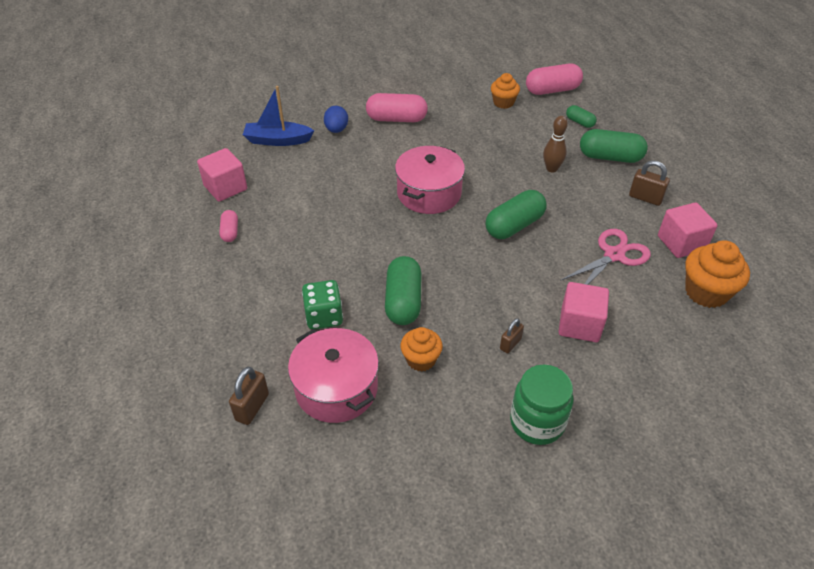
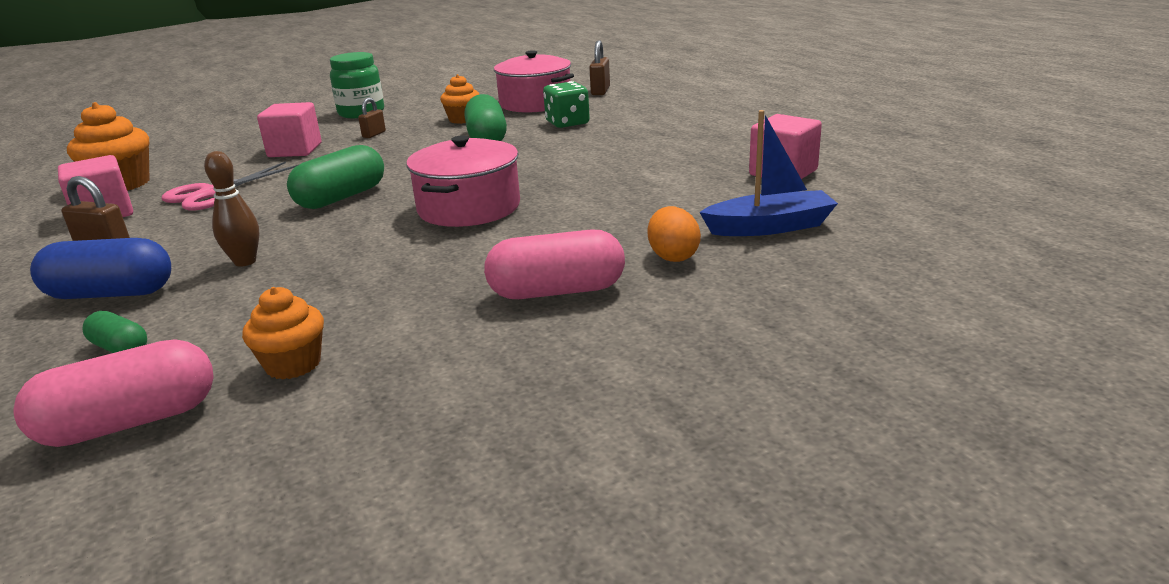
camera: 170 degrees right, 20 degrees down
pink capsule [219,210,238,242] -> none
blue egg [324,106,348,133] -> orange egg [648,206,701,262]
green capsule [580,129,648,163] -> blue capsule [30,238,171,299]

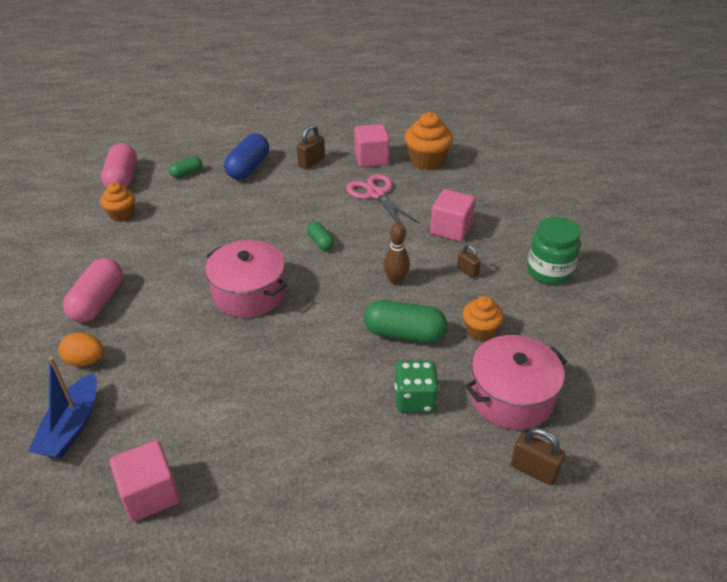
camera: 110 degrees right, 15 degrees up
brown bowling pin [204,151,259,267] -> brown bowling pin moved to [384,223,410,285]
green capsule [287,145,384,209] -> green capsule [307,222,334,251], size x0.54

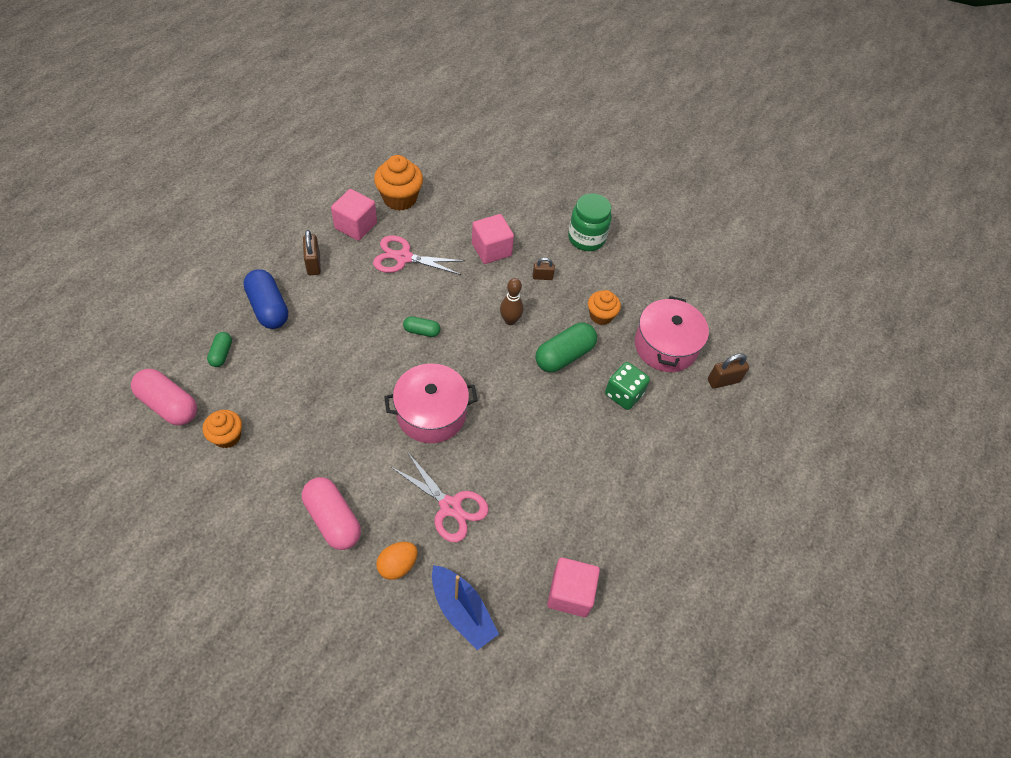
camera: 55 degrees left, 15 degrees up
none -> pink scissors [391,453,489,542]

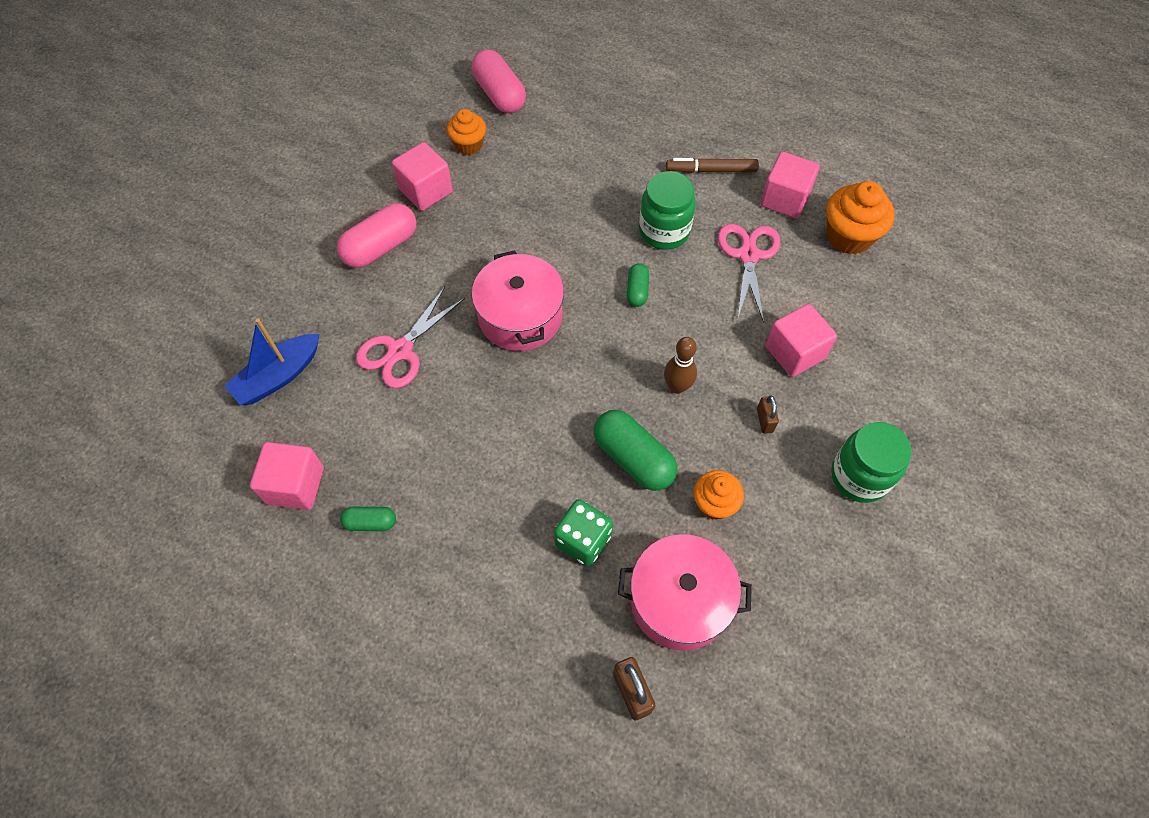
camera: 90 degrees right, 5 degrees up
pink capsule [131,369,197,426] -> pink capsule turned 60 degrees counterclockwise [472,49,526,113]
green capsule [207,332,232,367] -> green capsule moved to [340,507,396,531]
blue capsule [243,269,288,329] -> none
brown padlock [303,230,321,275] -> brown marker [666,158,759,173]
orange egg [376,542,418,580] -> none
none -> pink cube [392,142,453,211]
none -> green jar [639,171,696,250]

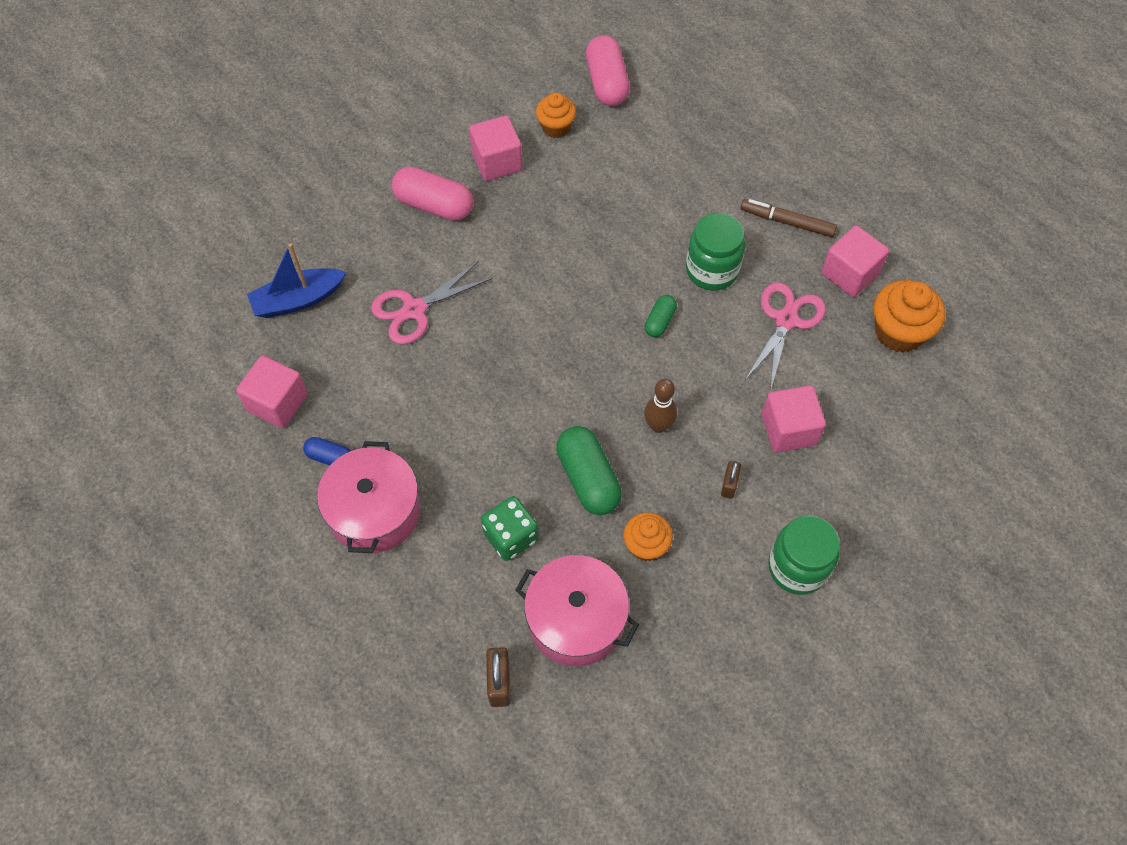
camera: 20 degrees right, 0 degrees up
pink capsule [337,203,416,268] -> pink capsule turned 45 degrees clockwise [392,167,473,221]
green capsule [340,507,396,531] -> blue capsule [303,437,351,465]
pink pot [472,250,564,351] -> pink pot moved to [317,441,420,553]

